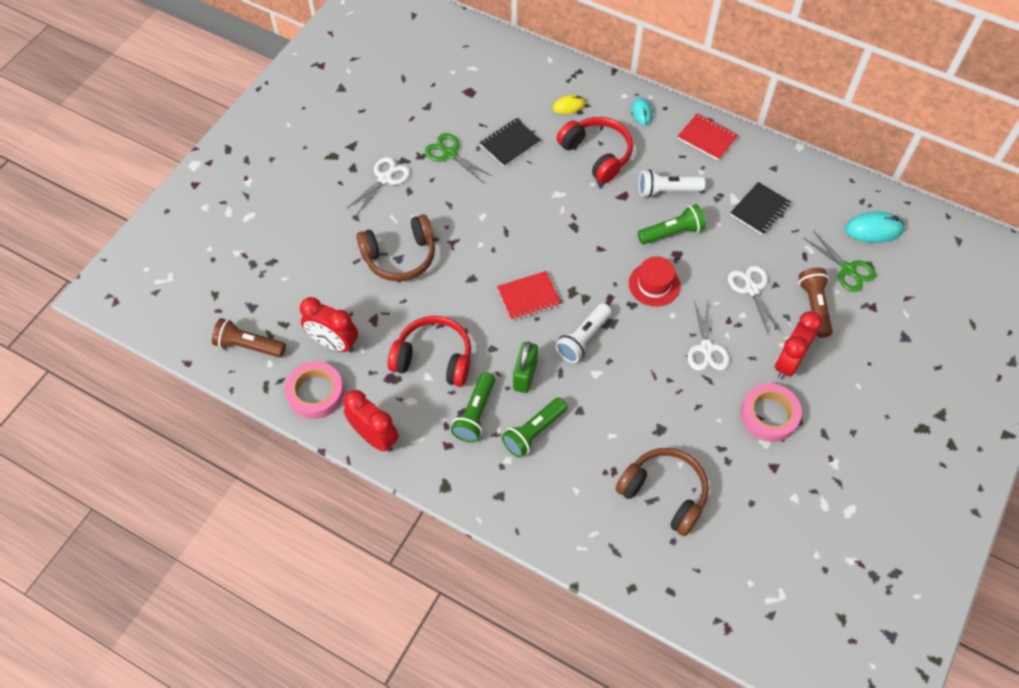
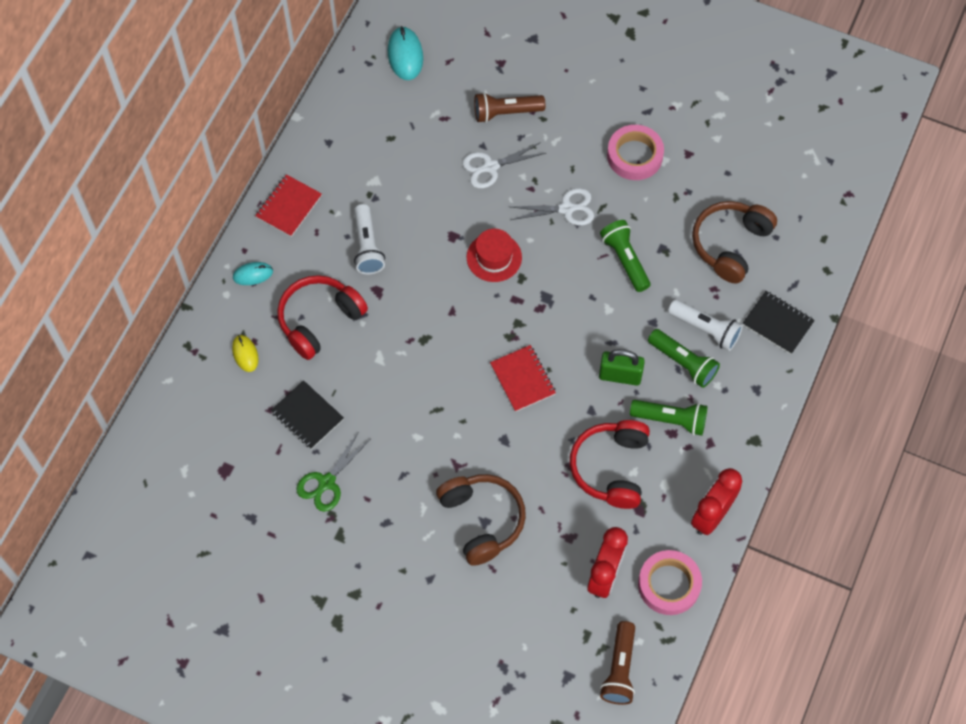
camera: 95 degrees left, 5 degrees up
white scissors [347,157,410,214] -> none
white flashlight [555,303,612,363] -> white flashlight moved to [668,299,743,351]
green flashlight [638,204,706,244] -> green flashlight moved to [600,220,650,292]
black notebook [730,182,791,235] -> black notebook moved to [743,291,815,354]
red clock [775,311,822,379] -> none
green scissors [804,231,876,292] -> none

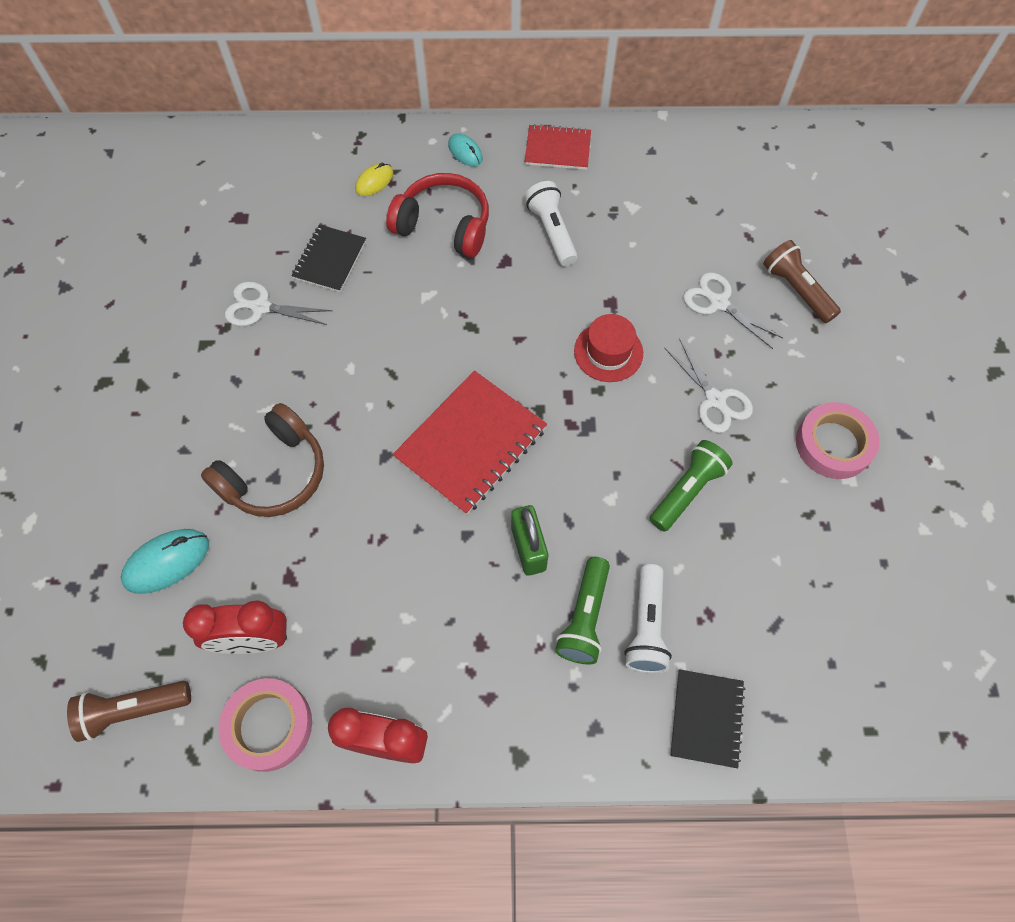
camera: 65 degrees right, 0 degrees up
green scissors [296,431,370,512] -> white scissors [225,281,332,326]
white flashlight [354,204,385,274] -> white flashlight turned 105 degrees clockwise [525,181,578,266]
turquoise mouse [388,26,423,80] -> turquoise mouse moved to [121,529,209,594]
red notebook [490,345,556,412] -> red notebook [393,370,547,515], size x1.67
red headphones [570,420,650,509] -> none
green flashlight [630,400,707,436] -> none
brown headphones [692,201,777,284] -> none

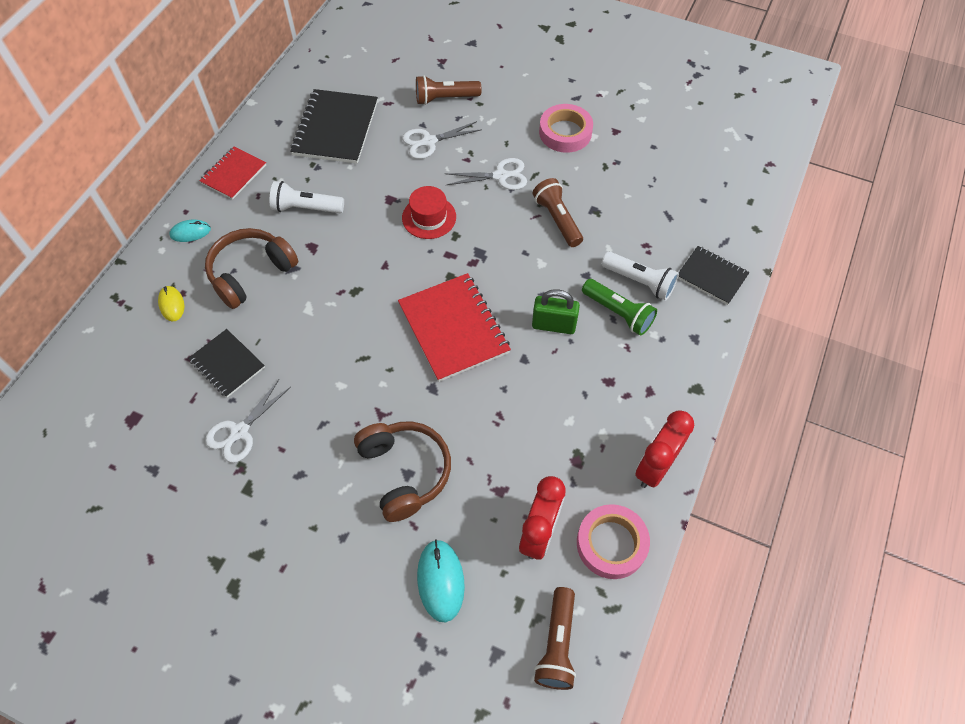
camera: 65 degrees left, 5 degrees down
red headphones [386,173,489,258] -> brown headphones [205,228,298,309]
green flashlight [650,440,733,532] -> brown flashlight [533,178,583,247]
none -> black notebook [290,89,378,164]

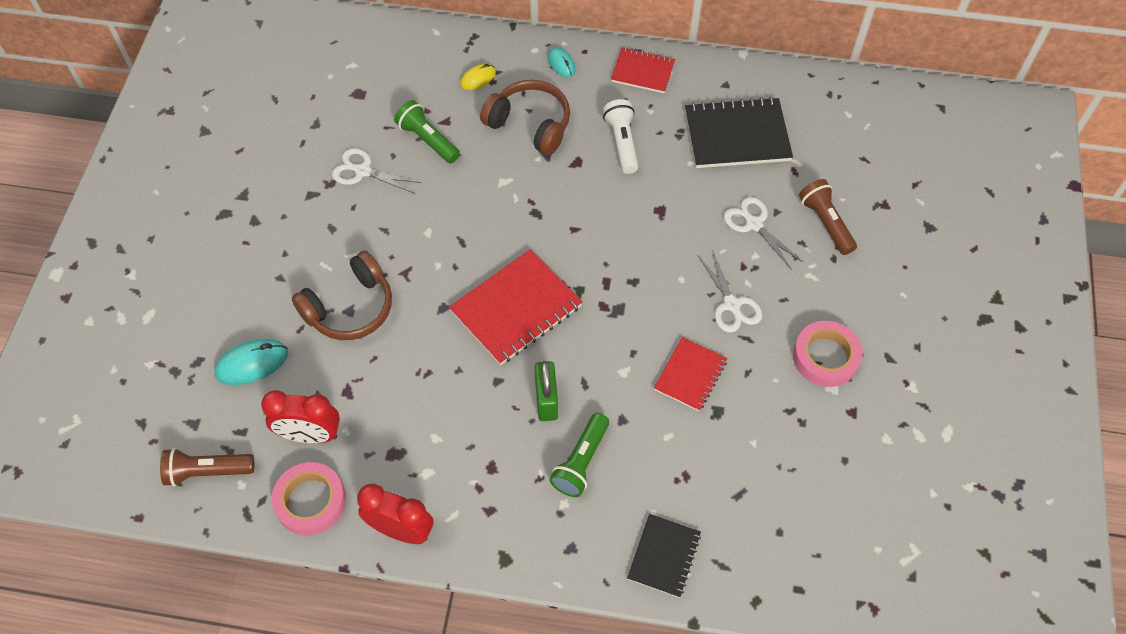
camera: 75 degrees right, 0 degrees up
black notebook [189,329,265,398] -> green flashlight [394,100,460,163]
red hat [402,186,456,239] -> none
brown flashlight [533,178,583,247] -> red notebook [654,337,727,411]
white flashlight [601,252,679,300] -> none

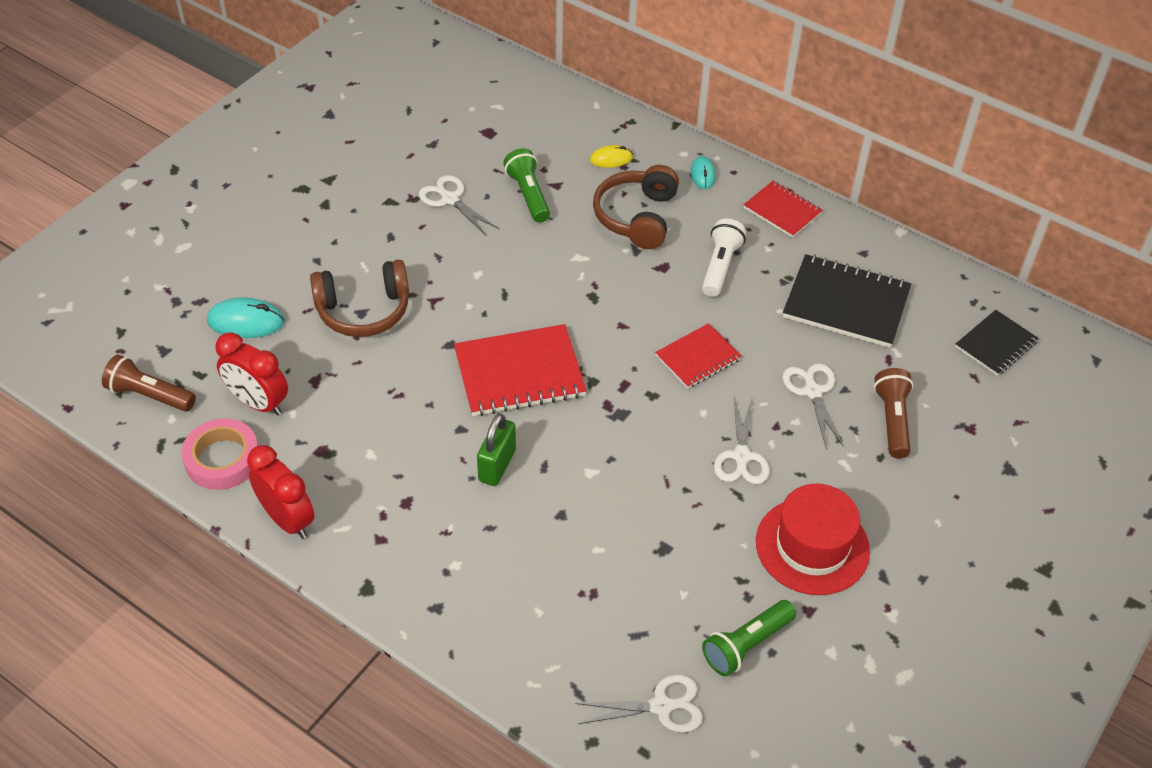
camera: 25 degrees right, 10 degrees down
brown headphones [480,80,570,155] -> brown headphones turned 135 degrees counterclockwise [593,165,679,249]
green flashlight [549,413,609,497] -> green flashlight moved to [702,600,796,676]
black notebook [627,514,701,598] -> black notebook moved to [955,310,1038,376]
red notebook [654,337,727,411] -> red notebook moved to [655,323,742,389]
pink tape [793,321,863,387] -> red hat [756,484,870,595]
none -> white scissors [576,675,703,733]

